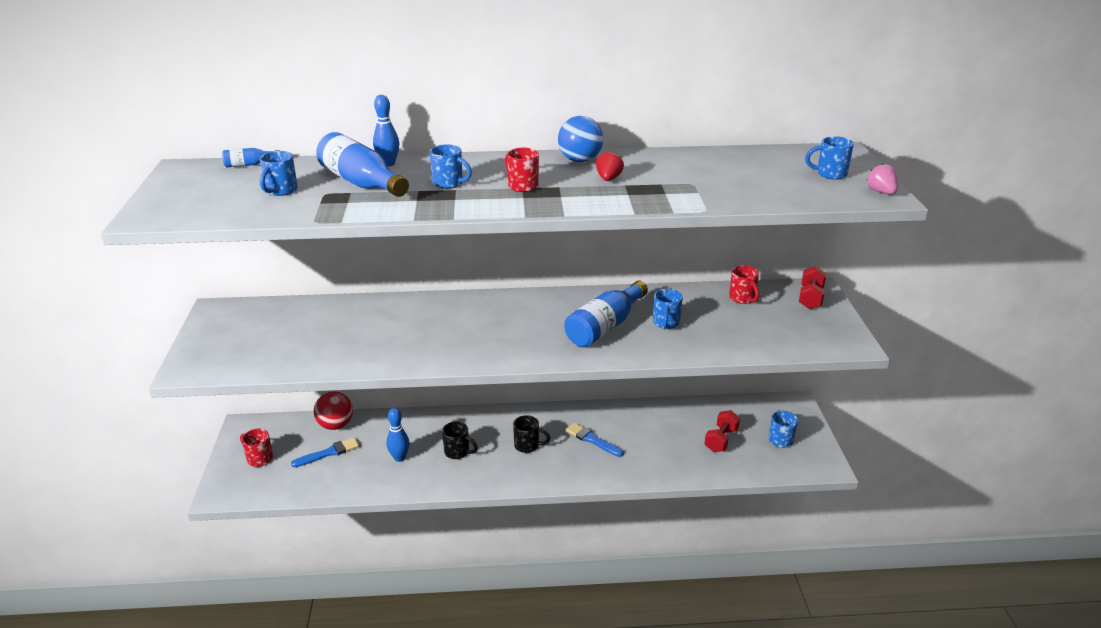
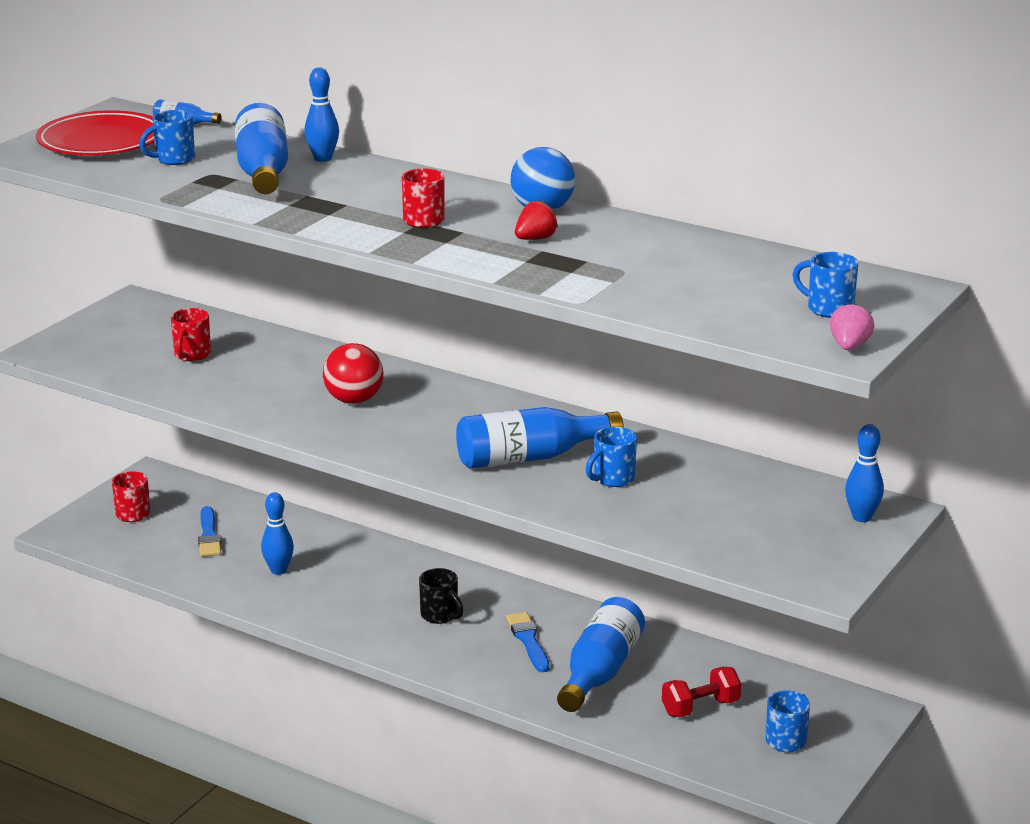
camera: 35 degrees right, 5 degrees down
blue brush [291,437,359,467] -> blue brush turned 75 degrees clockwise [198,506,221,557]
red ball [314,391,353,430] -> red ball moved to [323,343,383,404]
blue mug [430,144,472,189] -> none
black mug [442,421,478,459] -> none
red mug [729,266,759,304] -> red mug moved to [171,308,211,361]
red dumbbell [799,266,826,309] -> blue bowling pin [845,424,884,522]
none -> red plate [36,110,155,155]
none -> blue bottle [557,597,645,712]

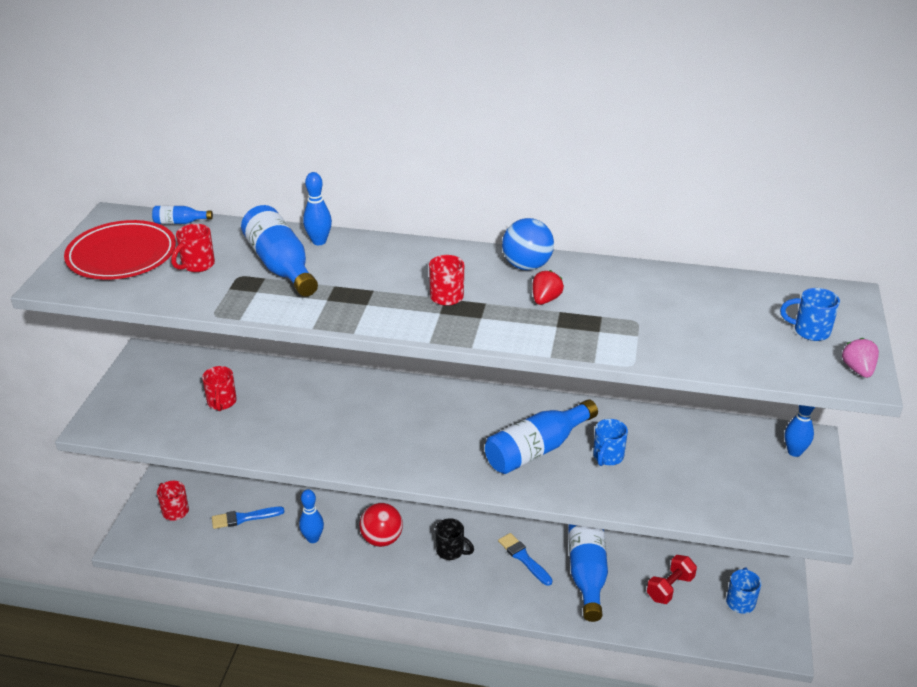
camera: 20 degrees left, 10 degrees up
blue mug [139,110,195,165] -> red mug [171,224,215,272]
blue brush [198,506,221,557] -> blue brush turned 105 degrees clockwise [212,507,284,529]
red ball [323,343,383,404] -> red ball moved to [359,503,403,547]

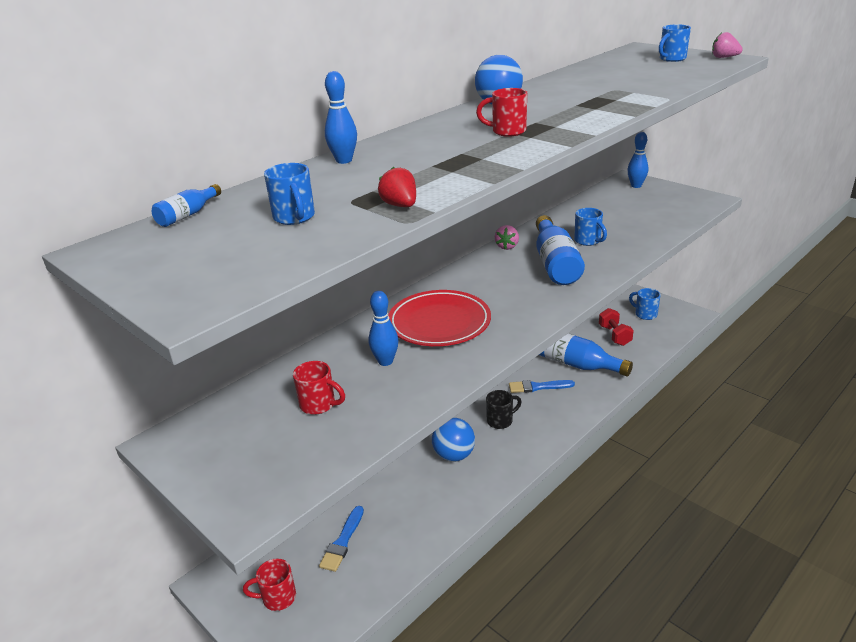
camera: 55 degrees left, 5 degrees down
red plate [64,220,176,280] -> red plate moved to [388,290,491,346]
red mug [171,224,215,272] -> blue mug [264,163,315,225]
blue bottle [241,205,318,297] -> none
blue bowling pin [299,489,324,543] -> blue bowling pin moved to [368,291,398,366]
red ball [359,503,403,547] -> blue ball [432,418,475,462]
red strawberry [532,270,564,305] -> red strawberry moved to [378,167,416,207]
none -> pink strawberry [495,225,519,250]

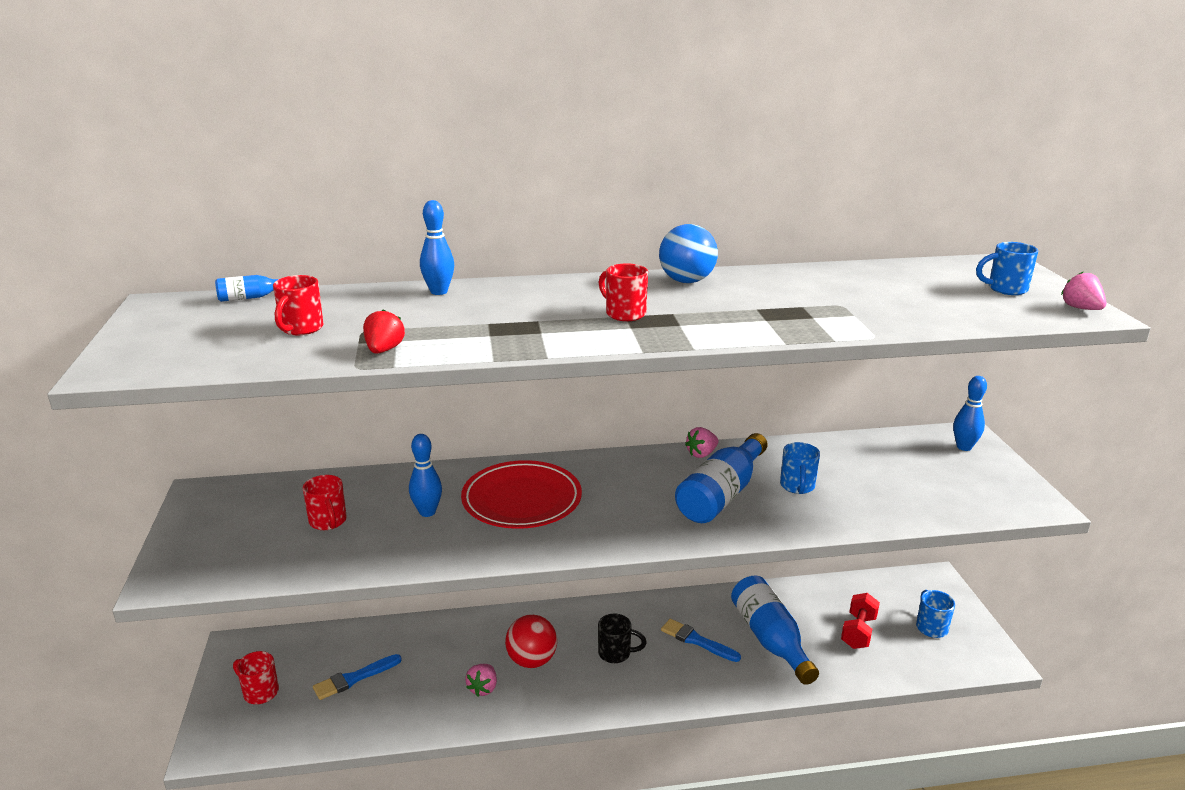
camera: 35 degrees right, 5 degrees down
blue mug [264,163,315,225] -> red mug [273,275,323,335]
blue ball [432,418,475,462] -> red ball [505,615,557,668]
none -> pink strawberry [465,664,497,697]

